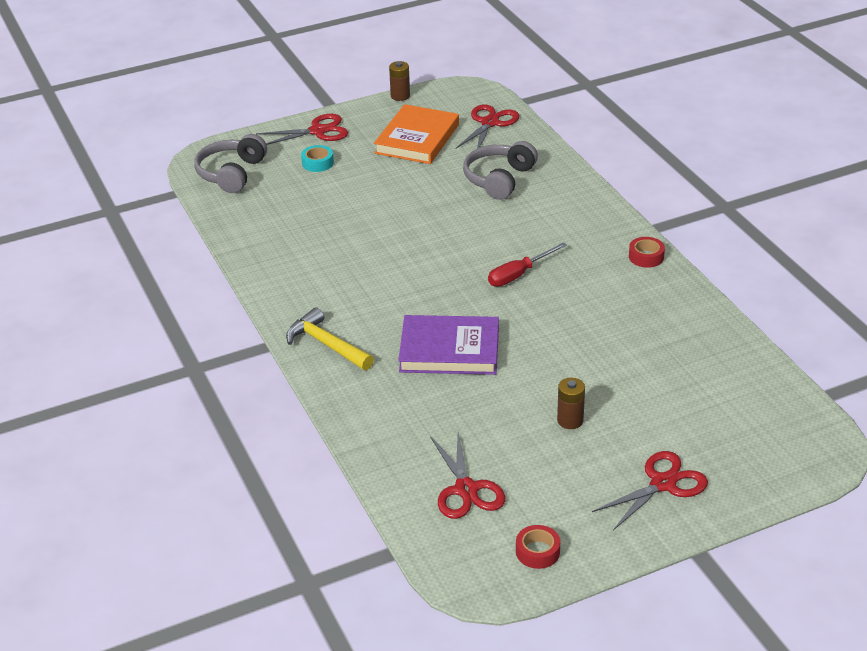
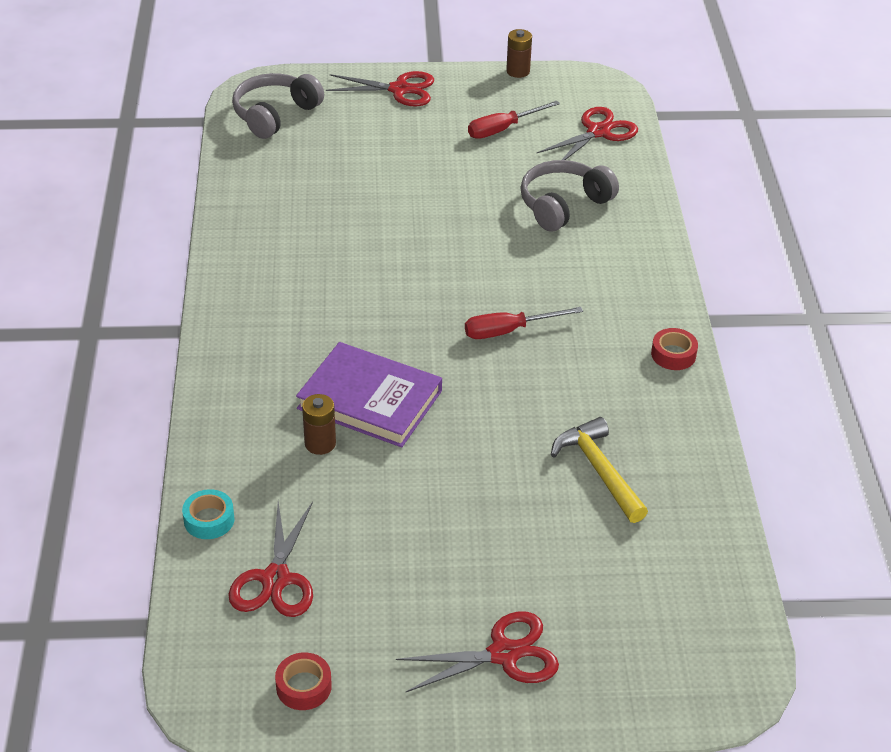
camera: 20 degrees right, 5 degrees up
yellow hammer [286,307,374,370] -> yellow hammer moved to [551,417,648,523]
turquoise tape [301,145,334,172] -> turquoise tape moved to [182,489,234,539]
orange book [374,104,459,164] -> red screwdriver [468,101,560,139]
brown battery [557,378,585,429] -> brown battery moved to [302,394,336,455]

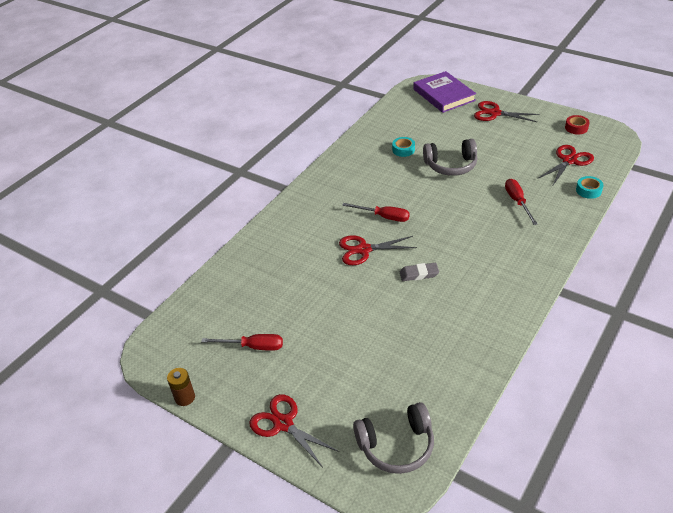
camera: 140 degrees left, 0 degrees up
purple book [296,342,442,447] -> purple book moved to [413,71,476,113]
brown battery [302,394,336,455] -> red screwdriver [505,179,538,225]
grey headphones [520,160,619,232] -> grey headphones moved to [423,139,477,176]
red scissors [537,107,638,160] -> red scissors moved to [339,235,417,265]
yellow hammer [551,417,648,523] -> turquoise tape [392,137,415,157]
red tape [651,328,698,370] -> none
none -> grey eraser [400,263,439,281]

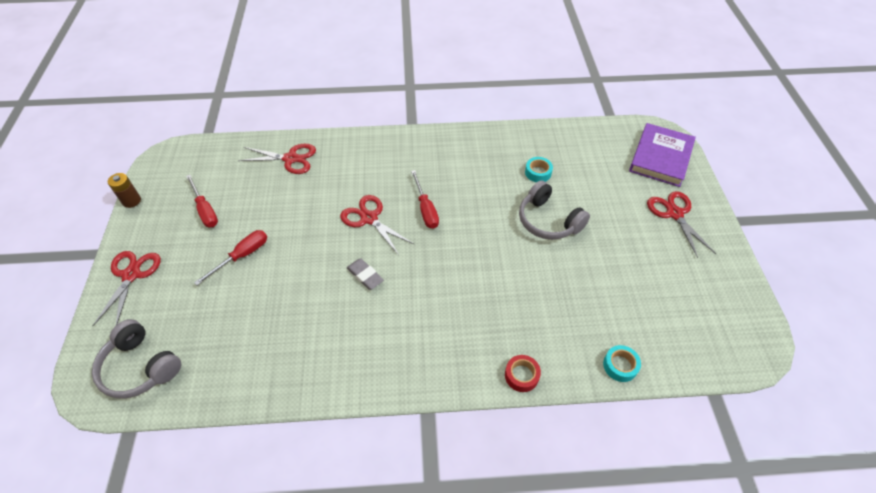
camera: 50 degrees right, 10 degrees up
red screwdriver [505,179,538,225] -> red screwdriver moved to [194,230,267,285]
red scissors [537,145,594,185] -> red scissors moved to [238,144,316,174]
red tape [565,115,590,134] -> red tape moved to [505,355,541,392]

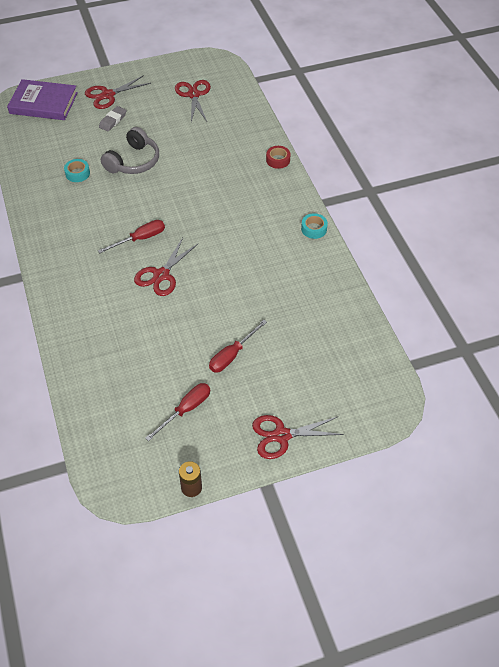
camera: 105 degrees left, 0 degrees up
grey headphones [92,319,181,399] -> none
red screwdriver [194,230,267,285] -> red screwdriver turned 75 degrees counterclockwise [209,320,267,372]
red scissors [238,144,316,174] -> red scissors moved to [175,80,211,122]
grey eraser [347,258,384,290] -> grey eraser moved to [99,106,127,131]
turquoise tape [603,345,641,382] -> turquoise tape moved to [301,213,328,239]

